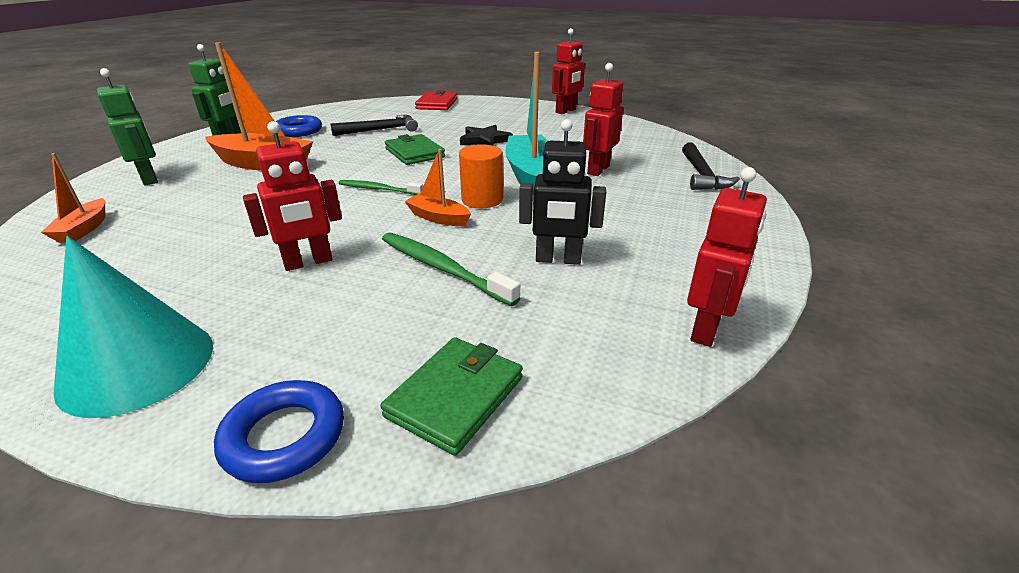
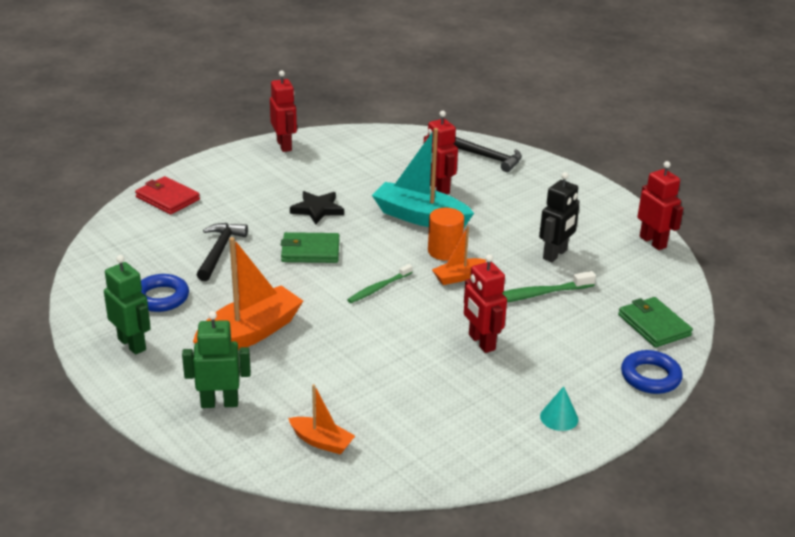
camera: 60 degrees left, 0 degrees up
turquoise cone [53,236,213,418] -> turquoise cone [540,386,578,431], size x0.45
red robot [243,121,342,271] -> red robot turned 150 degrees clockwise [464,254,507,353]

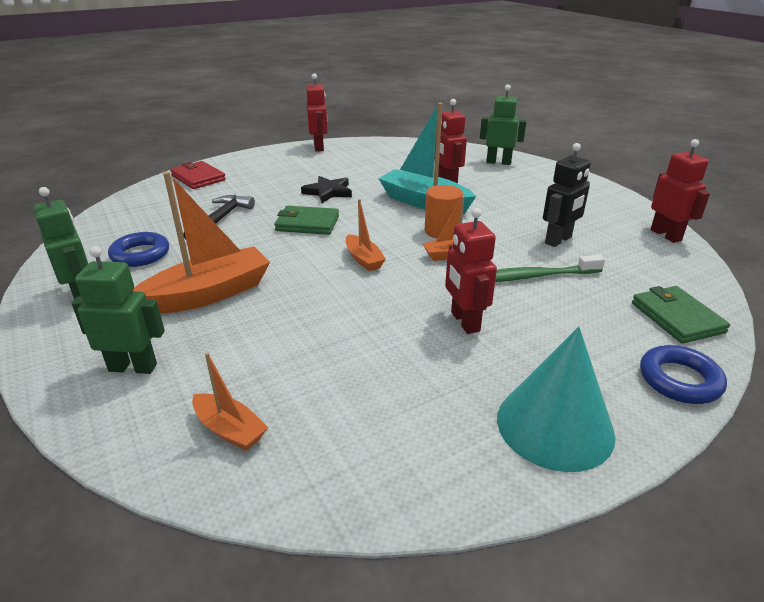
camera: 10 degrees right, 0 degrees up
green toothbrush [347,264,413,303] -> orange boat [346,199,386,271]
black hammer [453,137,522,172] -> green robot [480,84,527,165]
turquoise cone [540,386,578,431] -> turquoise cone [497,327,615,472], size x2.21

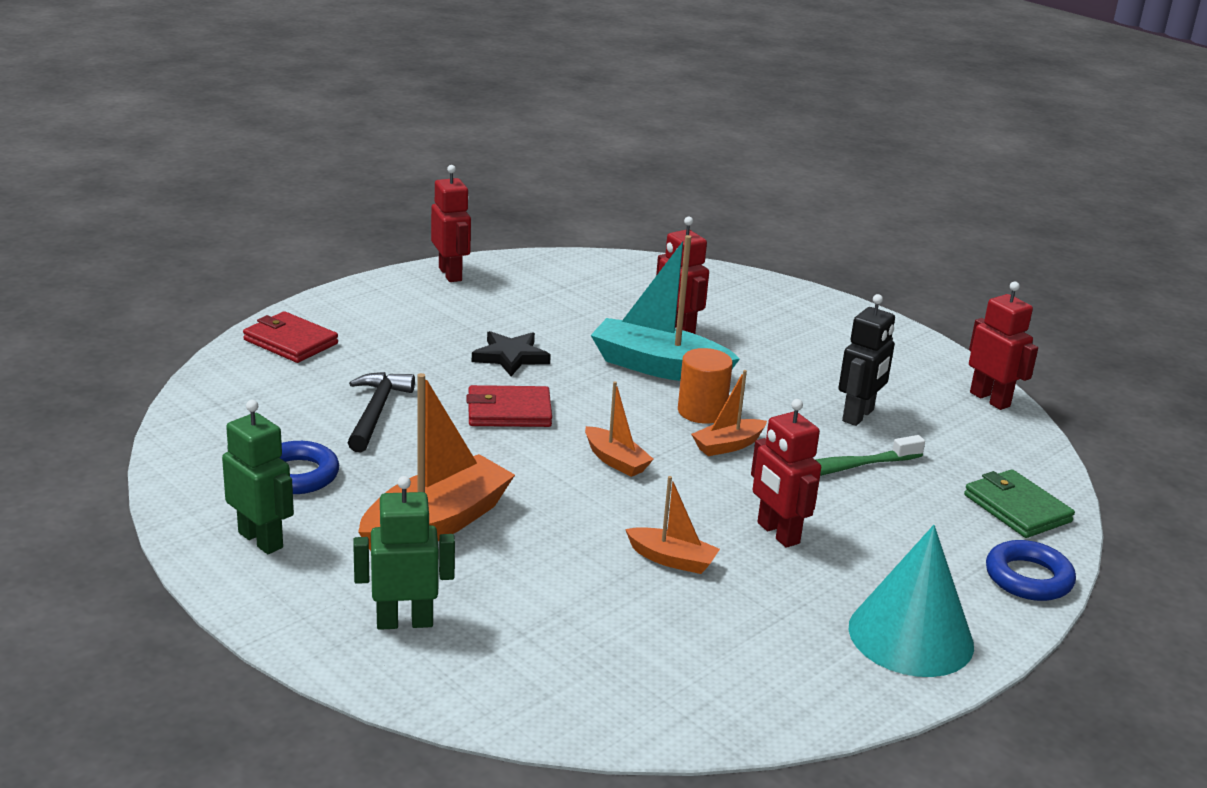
camera: 15 degrees left, 5 degrees down
orange boat [192,352,268,451] -> orange boat moved to [625,476,720,574]
green wallet [274,206,339,235] -> red wallet [467,385,552,427]
green robot [480,84,527,165] -> none

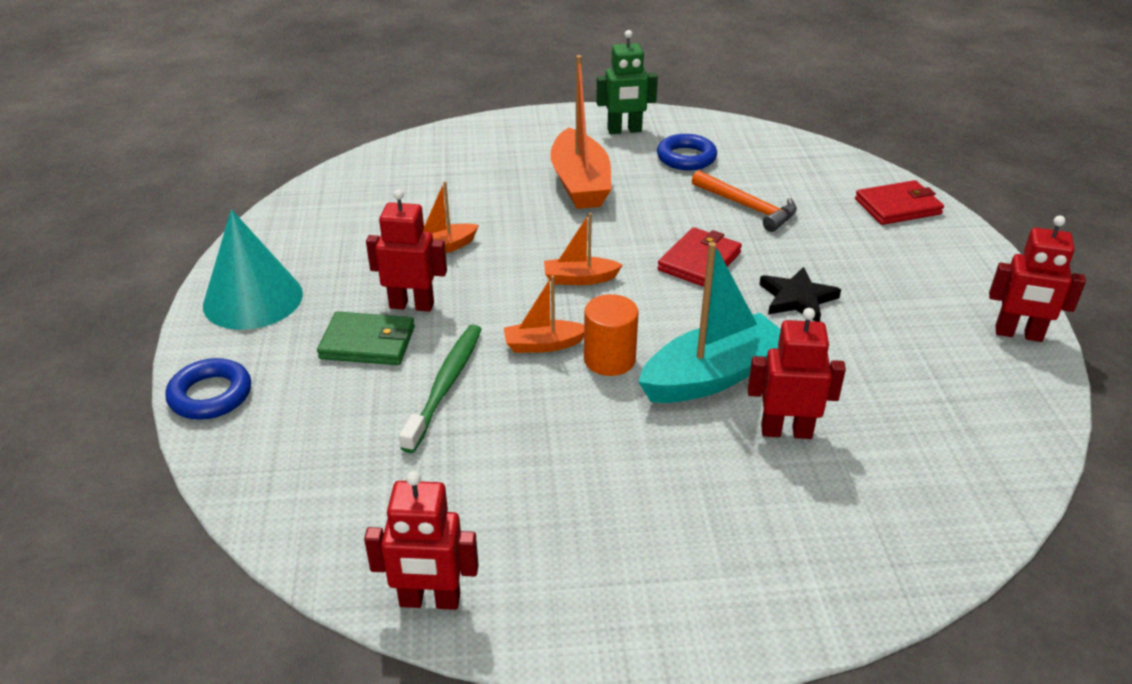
camera: 130 degrees right, 10 degrees up
black hammer [348,372,415,452] -> orange hammer [692,170,797,232]
green robot [353,476,455,630] -> none
orange boat [691,370,767,456] -> orange boat turned 105 degrees counterclockwise [504,275,584,353]
black robot [838,294,895,426] -> none
green wallet [964,469,1075,538] -> green wallet moved to [317,312,415,365]

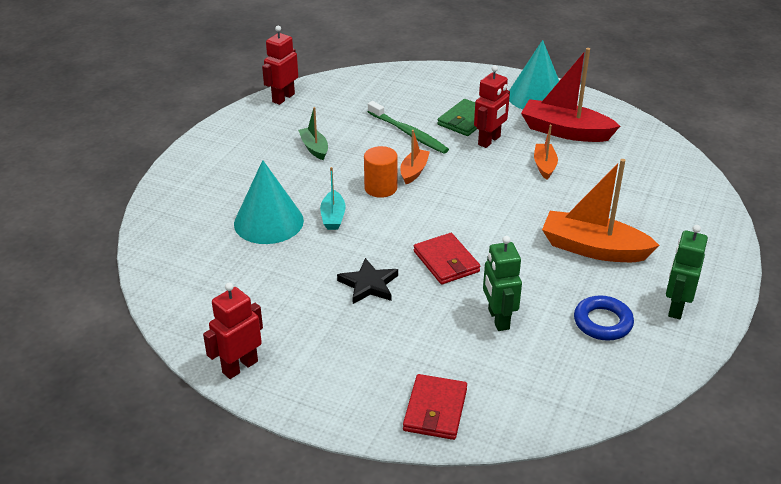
camera: 120 degrees right, 0 degrees up
blue ring [165,358,251,420] -> none
orange boat [544,213,623,285] -> none
turquoise boat [638,242,781,403] -> turquoise boat [320,167,346,230], size x0.52
orange hammer [692,170,797,232] -> green robot [483,236,522,331]
red robot [748,308,846,439] -> turquoise cone [234,160,304,244]
none -> green boat [298,107,328,160]
none -> red boat [521,48,620,142]

